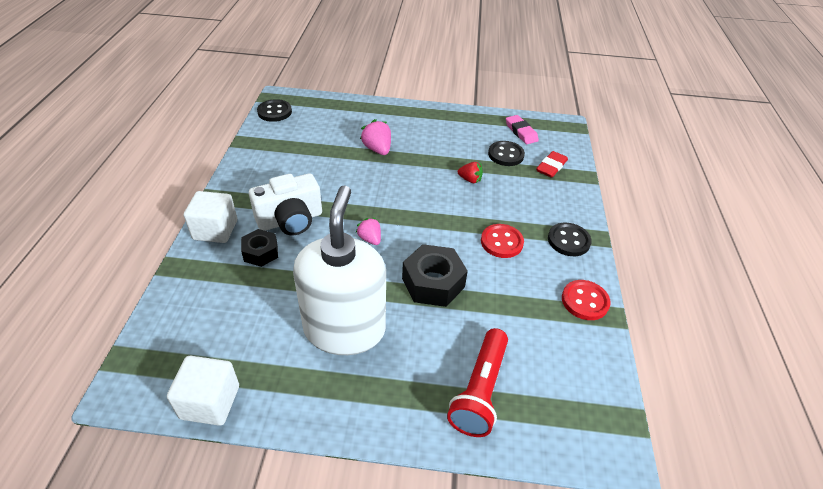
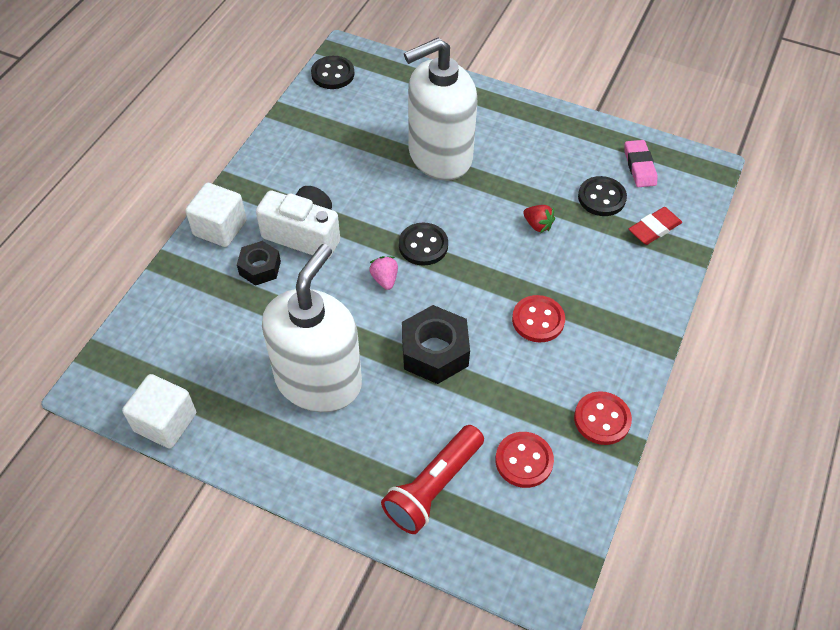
camera: 20 degrees right, 10 degrees up
white camera [249,173,322,235] -> white camera turned 150 degrees counterclockwise [256,186,340,259]
pink strawberry [360,119,391,155] -> white soap dispenser [404,38,477,181]
black button [548,223,592,256] -> black button moved to [399,223,448,266]
none -> red button [495,432,554,488]

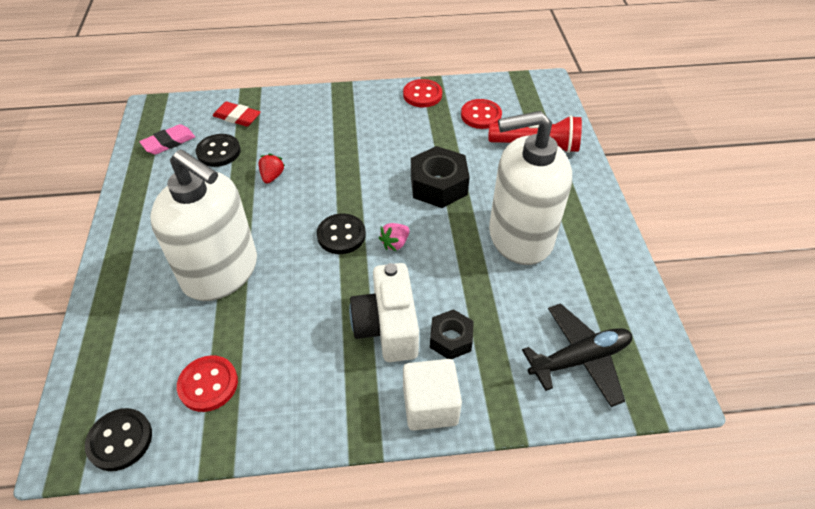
camera: 120 degrees left, 5 degrees down
white cube [122,374,196,449] -> none
red button [512,295,565,342] -> red button moved to [177,355,238,412]
none -> black plane [522,303,632,407]

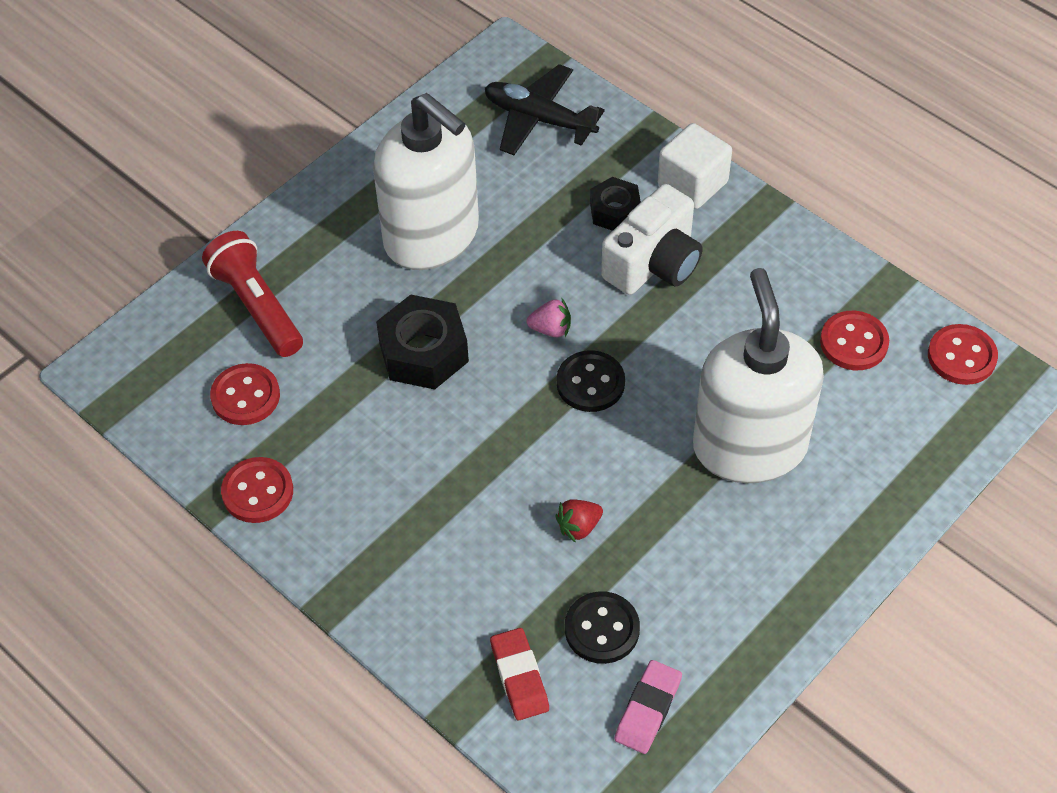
camera: 130 degrees left, 5 degrees up
black button [85,408,152,471] -> red button [928,324,998,385]
pink eraser [139,124,195,155] -> pink eraser turned 75 degrees counterclockwise [615,660,682,754]

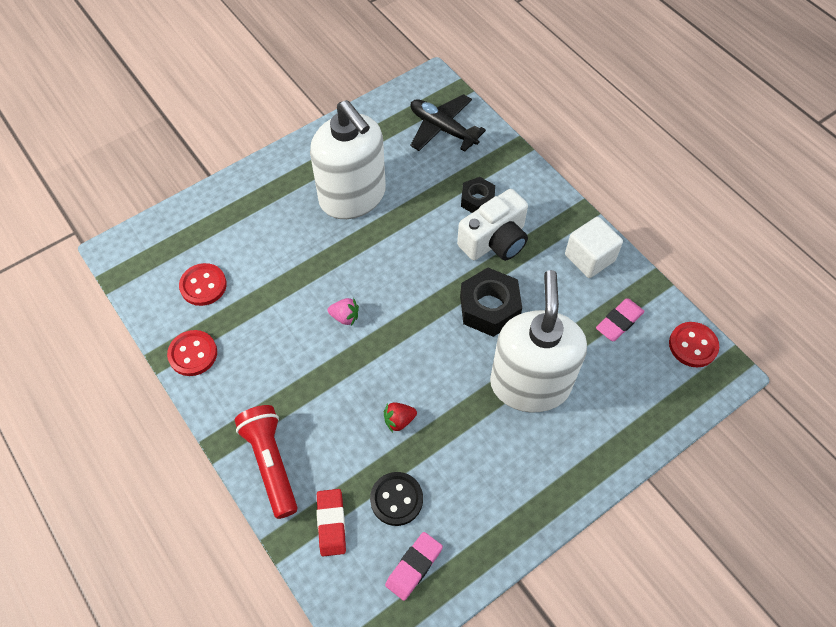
camera: 10 degrees right, 5 degrees up
red flashlight [202,231,303,357] -> red flashlight moved to [234,405,298,519]
black nut [376,295,469,389] -> black nut moved to [460,268,522,337]
pink strawberry [526,299,571,337] -> pink strawberry moved to [328,298,359,326]
black button [557,350,625,412] -> none
white cube [658,123,732,209] -> white cube moved to [565,217,623,278]
red button [820,311,889,370] -> pink eraser [596,298,645,341]

